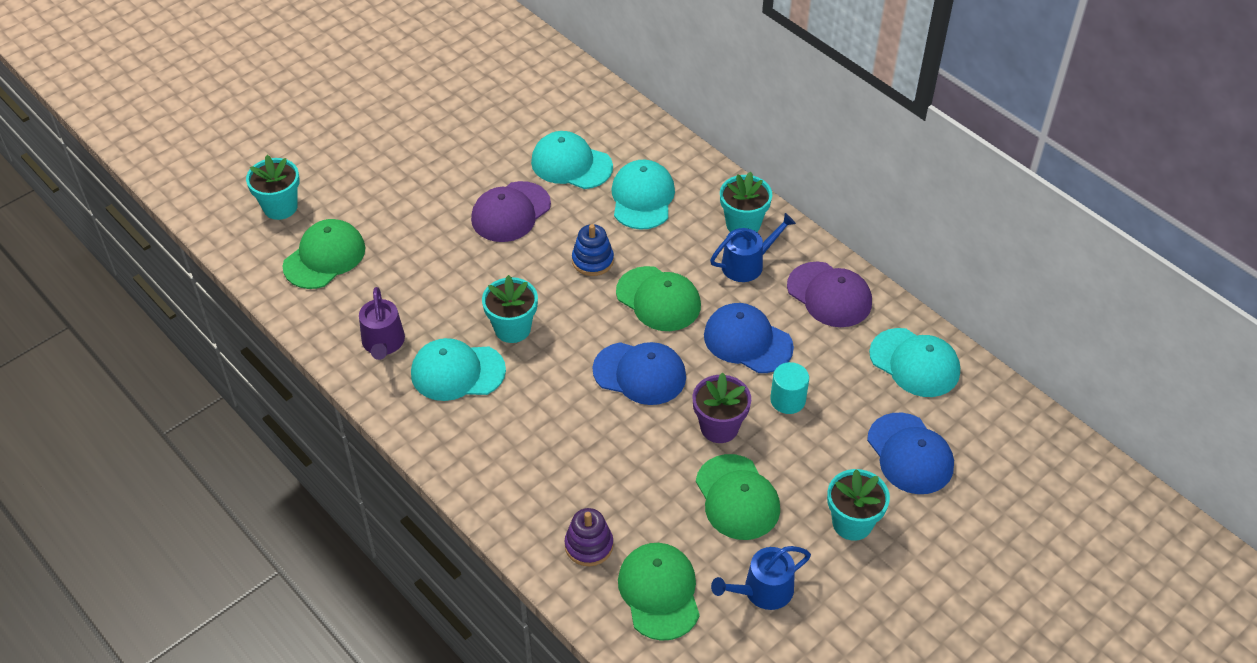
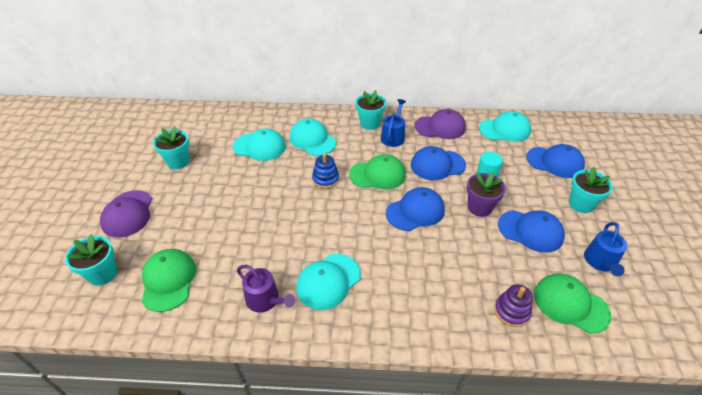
camera: 45 degrees left, 5 degrees down
purple cap [471,181,551,242] -> purple cap moved to [100,190,152,238]
turquoise flower pot [482,275,538,343] -> turquoise flower pot moved to [153,126,189,169]
turquoise cap [531,131,613,189] -> turquoise cap turned 150 degrees counterclockwise [233,128,286,161]
green cap [696,454,780,540] -> blue cap [498,210,565,253]

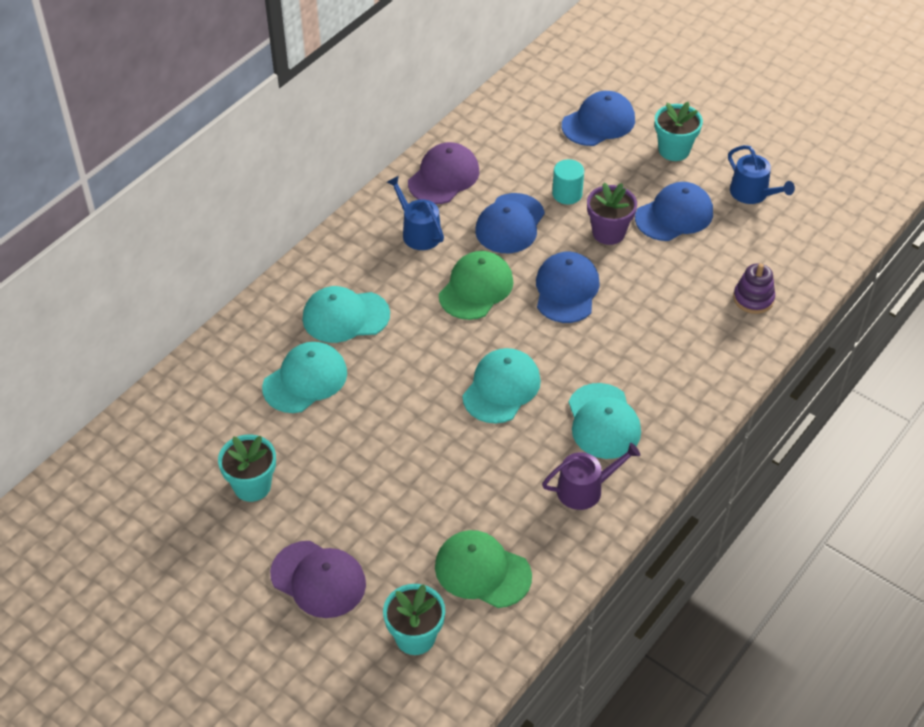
camera: 55 degrees left, 5 degrees up
blue stacking toy [312,154,339,189] -> none
turquoise flower pot [355,90,386,130] -> none
turquoise cap [479,111,531,142] -> turquoise cap moved to [462,348,541,424]
green cap [534,273,611,333] -> none

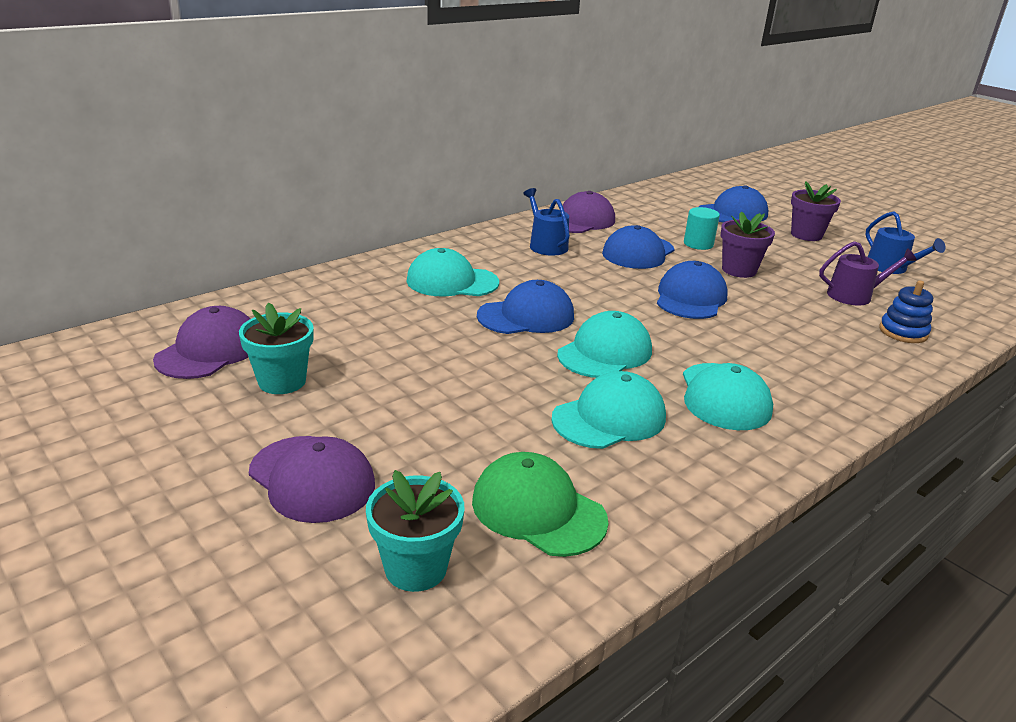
camera: 10 degrees right, 20 degrees down
turquoise cap [262,342,347,413] -> turquoise cap moved to [552,371,666,449]
green cap [439,251,514,320] -> none
purple watering can [542,443,640,510] -> purple watering can moved to [819,241,917,306]
blue cap [635,182,713,241] -> blue cap moved to [477,280,574,334]
turquoise flower pot [655,102,703,161] -> purple flower pot [791,181,841,241]
purple stacking toy [733,263,775,314] -> blue stacking toy [879,281,933,343]
none -> purple cap [153,306,251,379]

